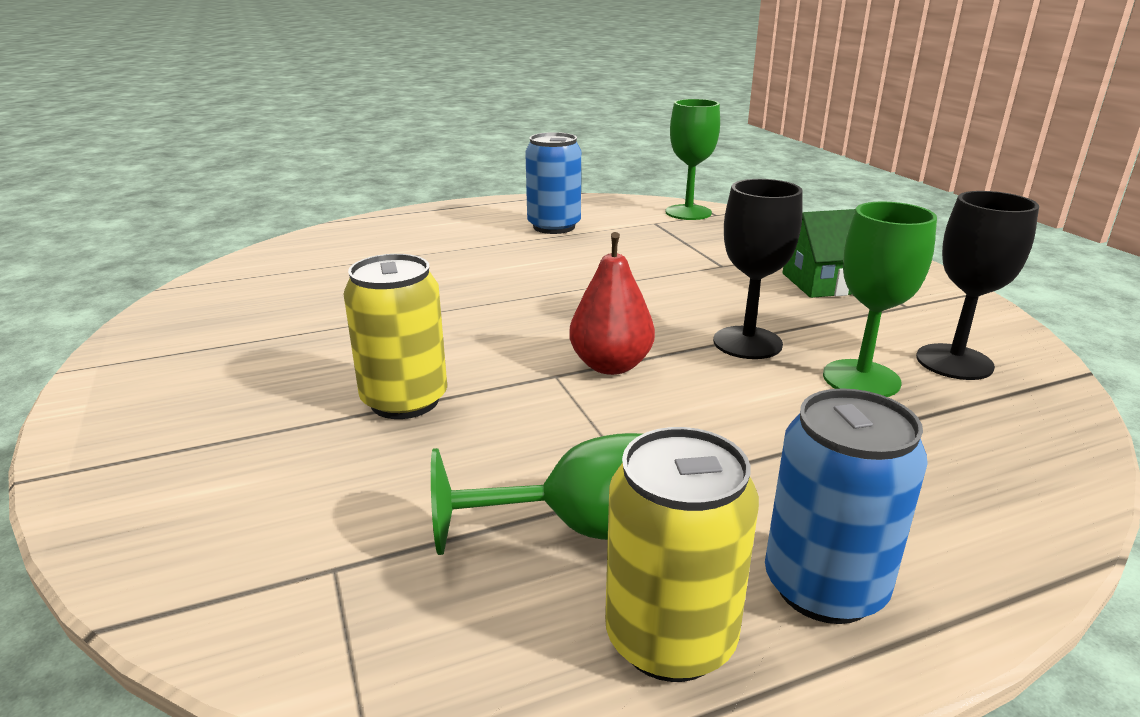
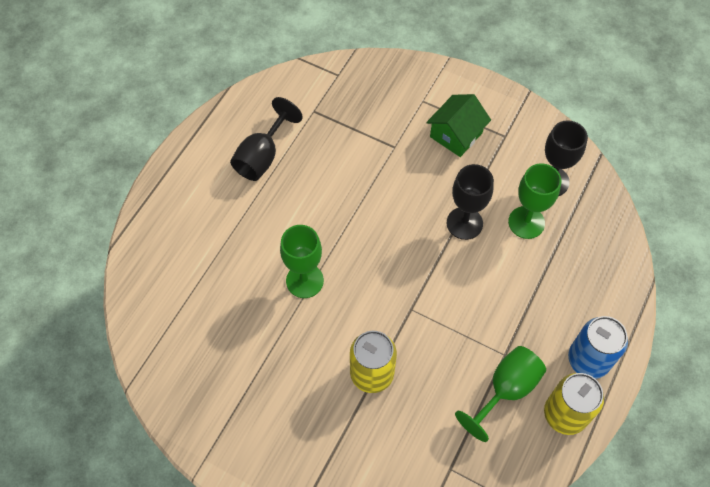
camera: 40 degrees left, 35 degrees up
blue can [525,132,581,234] -> black goblet [230,97,303,181]
red pear [569,232,655,375] -> none
green goblet [666,99,720,220] -> green goblet moved to [280,225,324,298]

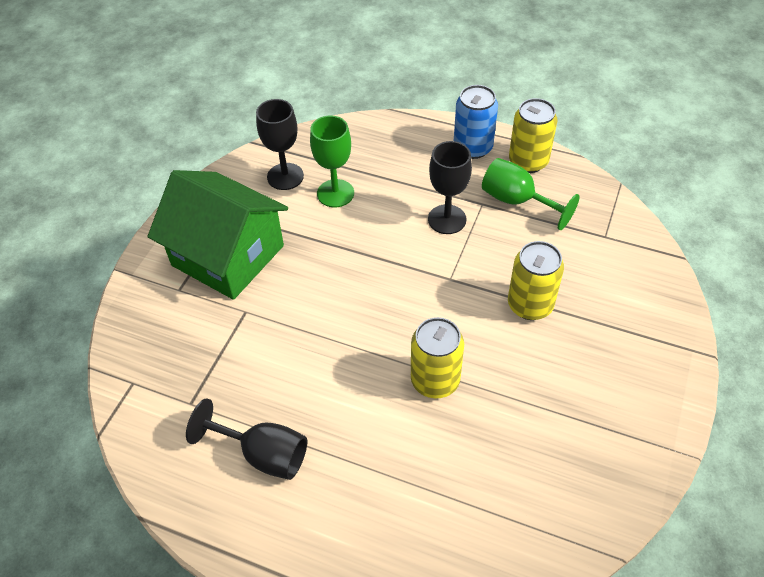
camera: 95 degrees left, 10 degrees down
green goblet [280,225,324,298] -> yellow can [411,317,464,398]
green house [426,94,491,157] -> green house [148,170,288,300], size x1.85
black goblet [447,164,494,240] -> black goblet moved to [428,141,472,234]

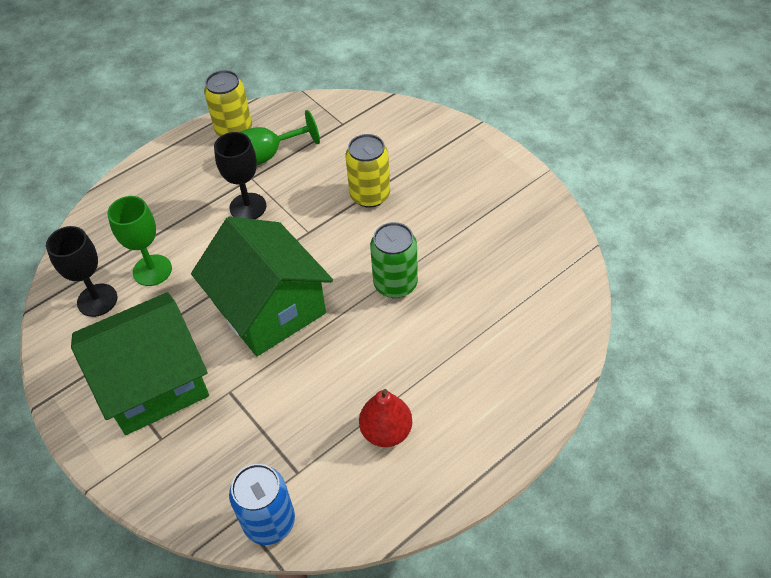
camera: 60 degrees left, 0 degrees up
black goblet [186,398,307,480] -> red pear [359,389,412,447]
yellow can [411,317,464,398] -> green can [370,222,418,298]
blue can [454,85,498,159] -> blue can moved to [229,464,295,545]
none -> green house [191,216,333,356]

